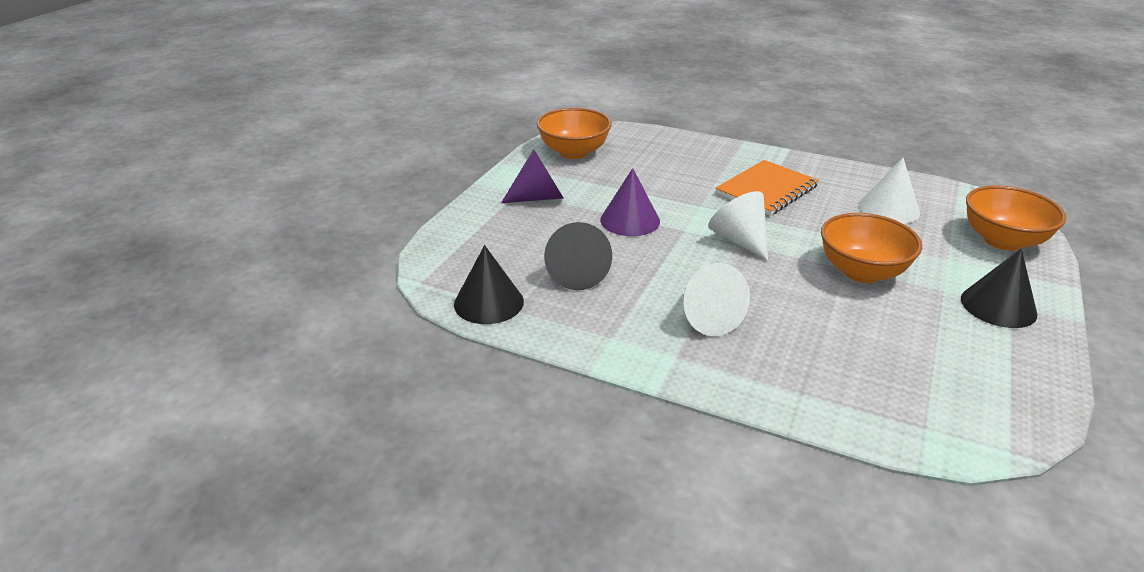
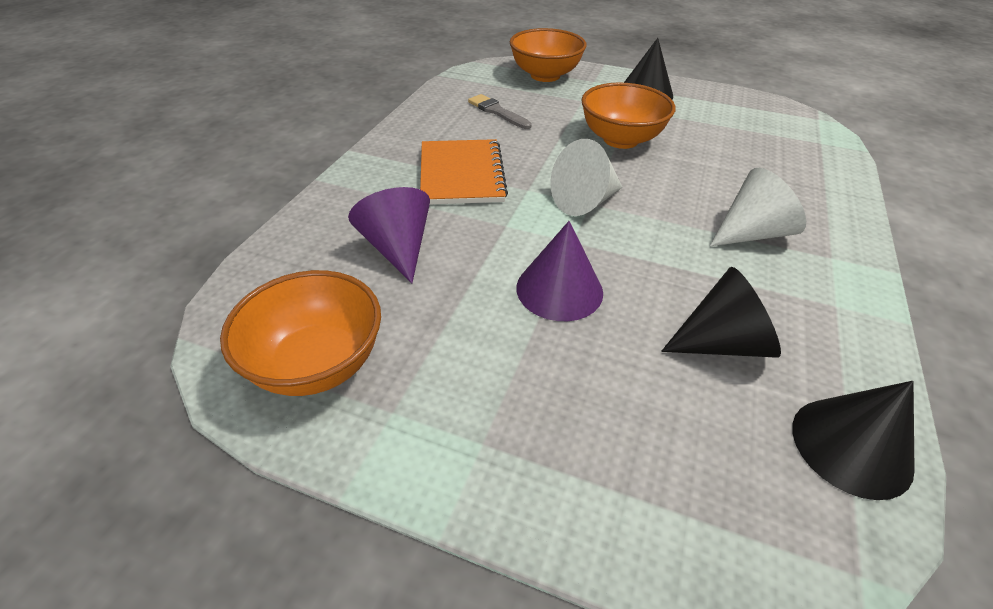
camera: 95 degrees left, 10 degrees up
purple cone [501,149,564,203] -> purple cone moved to [348,187,430,283]
orange notebook [715,160,819,216] -> orange notebook turned 45 degrees clockwise [420,139,508,204]
white cone [859,157,920,224] -> grey brush [468,94,532,129]

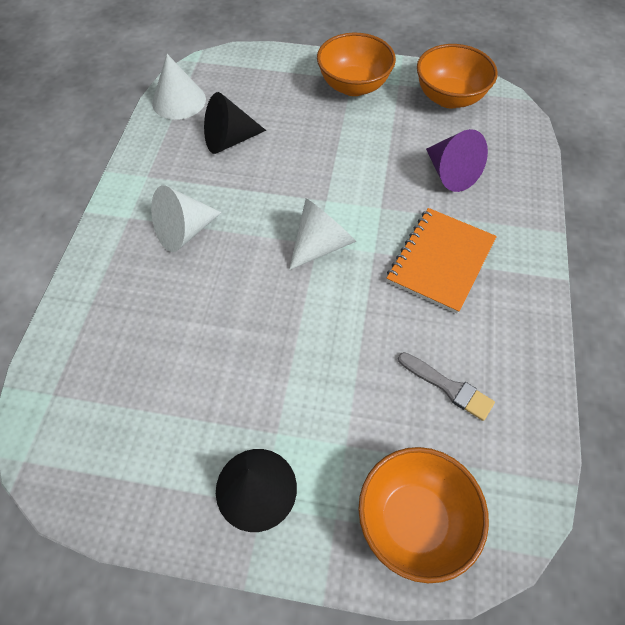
camera: 170 degrees right, 15 degrees up
orange notebook [420,139,508,204] -> orange notebook turned 45 degrees clockwise [387,208,497,314]
purple cone [516,221,603,321] -> none
orange bowl [581,83,676,149] -> orange bowl moved to [317,33,396,96]
black cone [792,381,915,500] -> white cone [152,54,206,120]

